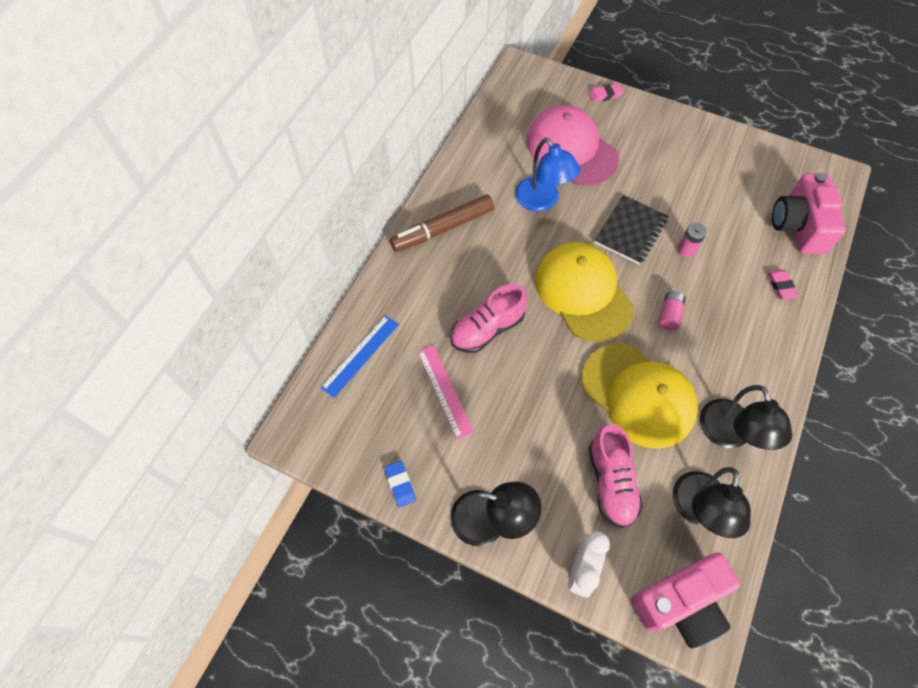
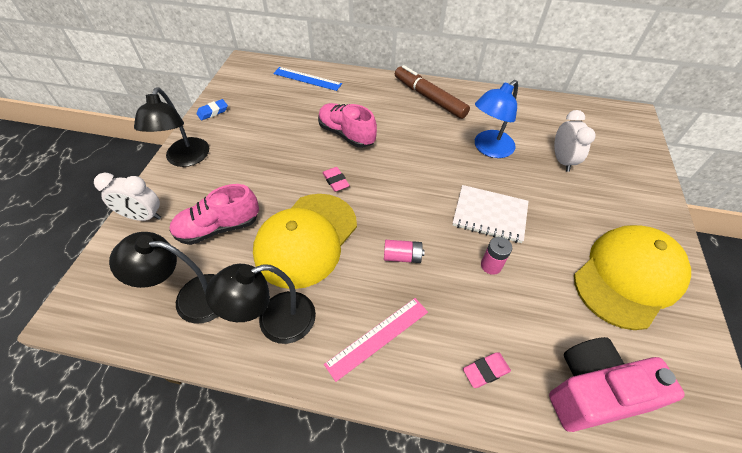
camera: 75 degrees right, 10 degrees down
pink ruler [418,345,474,440] -> pink ruler moved to [324,298,428,382]
pink cap [526,105,619,186] -> white clock [554,110,595,172]
yellow cap [535,242,634,342] -> yellow cap moved to [574,225,691,330]
pink eraser [589,83,623,102] -> pink eraser moved to [322,167,350,192]
black notebook [594,195,668,265] -> white notebook [453,185,529,243]
pink camera [631,552,740,648] -> none

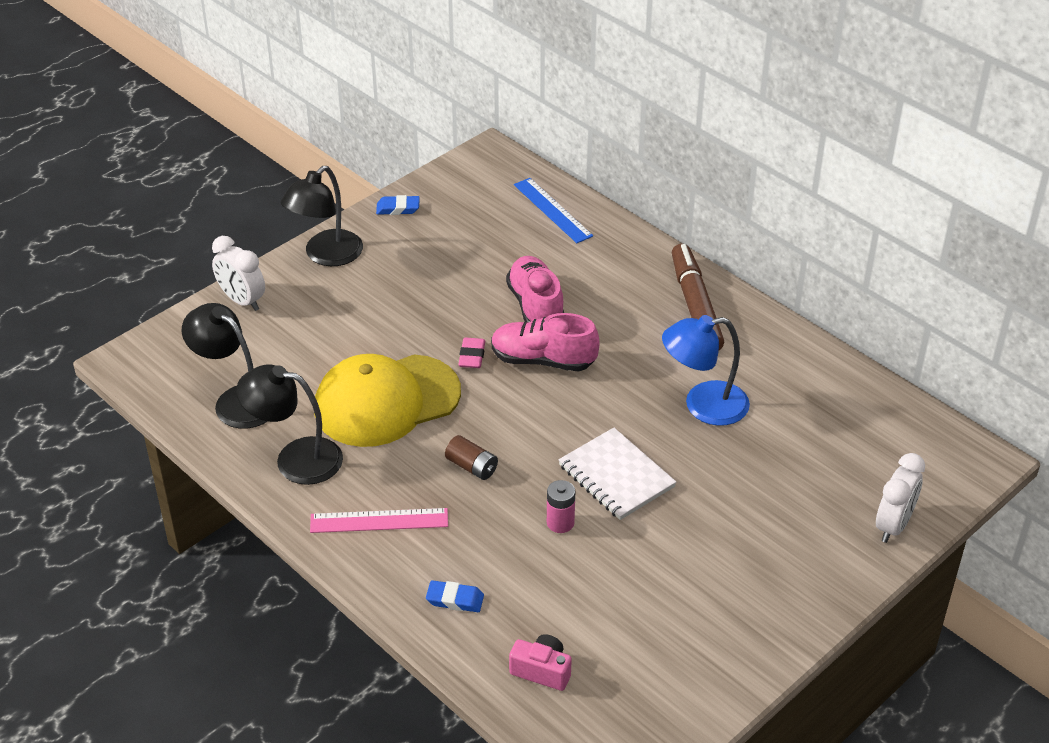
camera: 35 degrees right, 10 degrees down
pink shoe [169,184,259,245] -> pink shoe moved to [491,313,599,371]
pink battery [384,240,425,263] -> brown battery [445,435,498,480]
pink eraser [463,352,511,388] -> blue eraser [426,580,484,612]
pink camera [549,337,685,432] -> pink camera [509,634,572,691], size x0.51
white clock [554,110,595,172] -> white clock moved to [876,453,925,543]
yellow cap [574,225,691,330] -> none

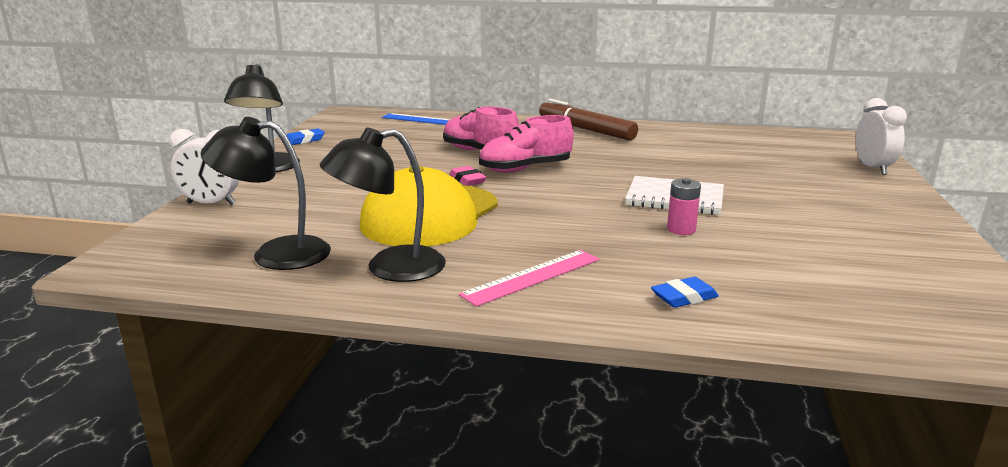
camera: 35 degrees left, 20 degrees down
brown battery [445,435,498,480] -> none
pink camera [509,634,572,691] -> none
blue lamp [662,315,750,426] -> none

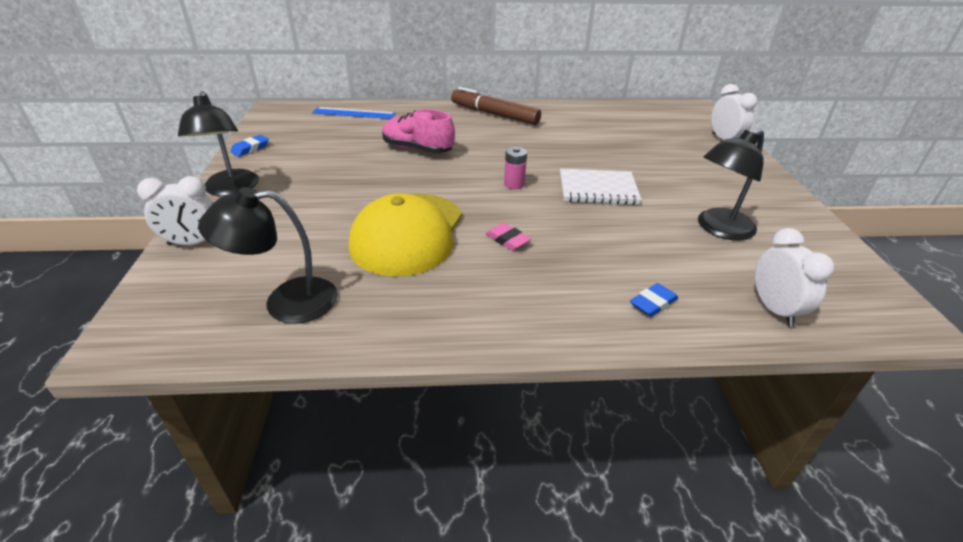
camera: 15 degrees left, 15 degrees up
black lamp [320,127,446,282] -> black lamp moved to [698,129,764,240]
pink eraser [449,166,486,186] -> pink eraser moved to [486,223,531,250]
pink ruler [459,250,599,307] -> none
pink shoe [479,115,574,173] -> none
pink battery [667,178,701,235] -> pink battery moved to [504,147,527,189]
none -> white clock [755,228,834,327]

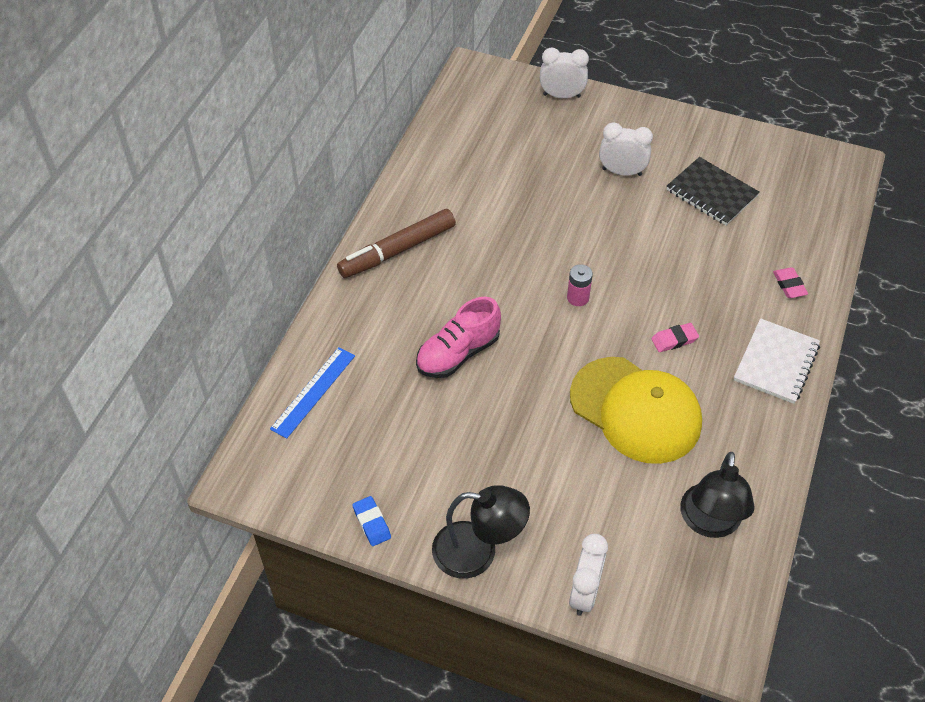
camera: 65 degrees left, 15 degrees up
white notebook [560,169,642,205] -> white notebook moved to [734,318,820,404]
blue eraser [630,283,678,317] -> pink eraser [773,267,808,298]
black lamp [698,129,764,240] -> black notebook [667,157,760,225]
white clock [755,228,834,327] -> white clock moved to [599,122,653,176]

